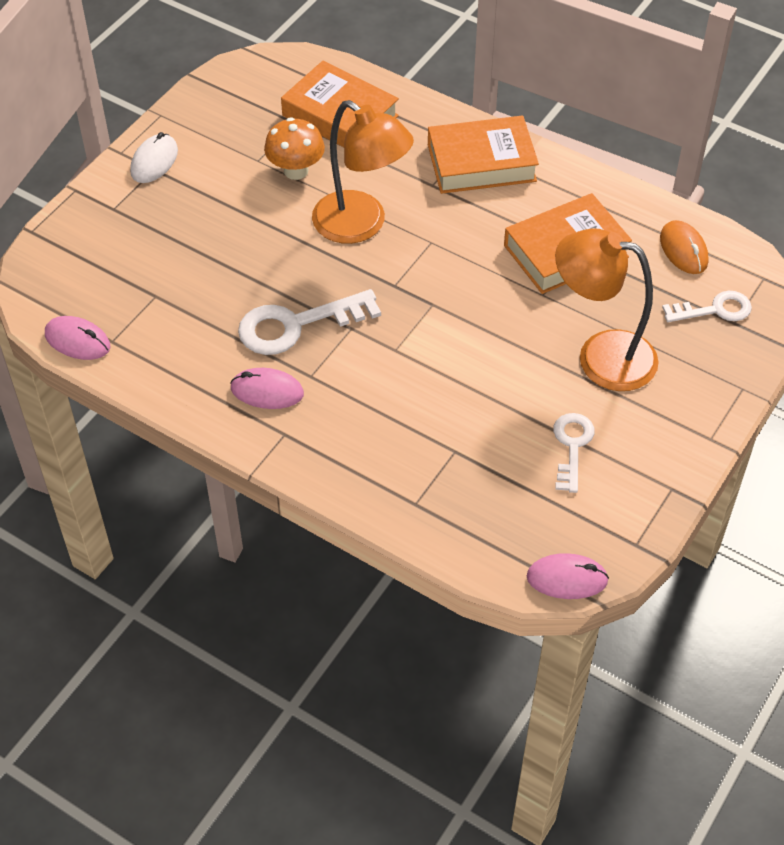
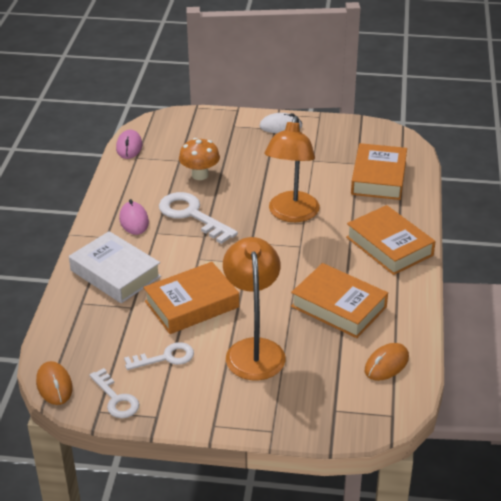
camera: 65 degrees right, 15 degrees down
orange mushroom [264,117,325,180] -> orange mushroom moved to [179,138,220,180]
pink mouse [527,553,609,599] -> orange mouse [36,361,73,405]
white key [662,291,752,322] -> white key moved to [90,368,139,418]
none -> white book [69,231,161,303]
none -> orange book [143,262,239,334]

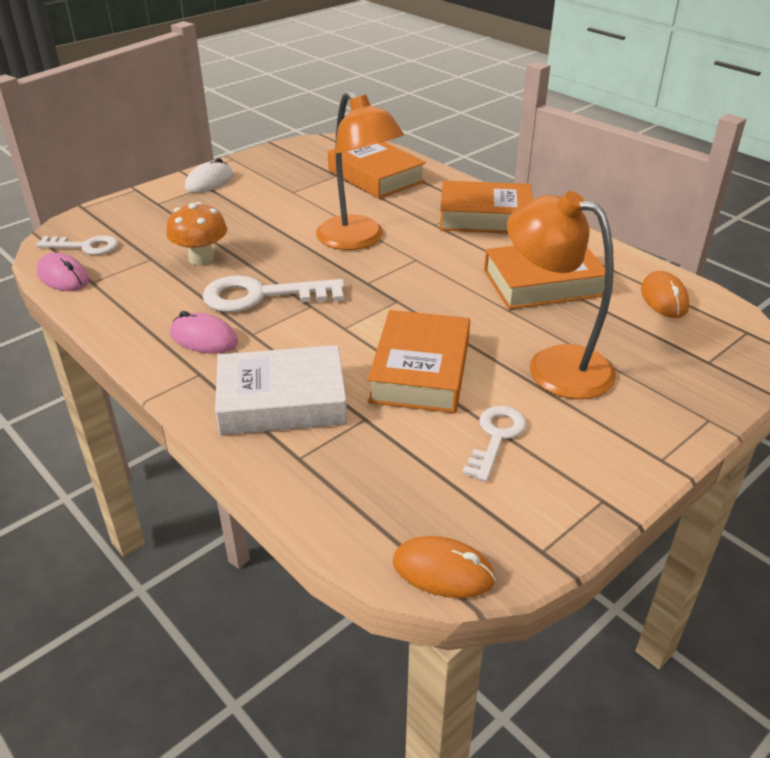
camera: 50 degrees left, 0 degrees up
white key [90,368,139,418] -> white key moved to [36,235,118,255]

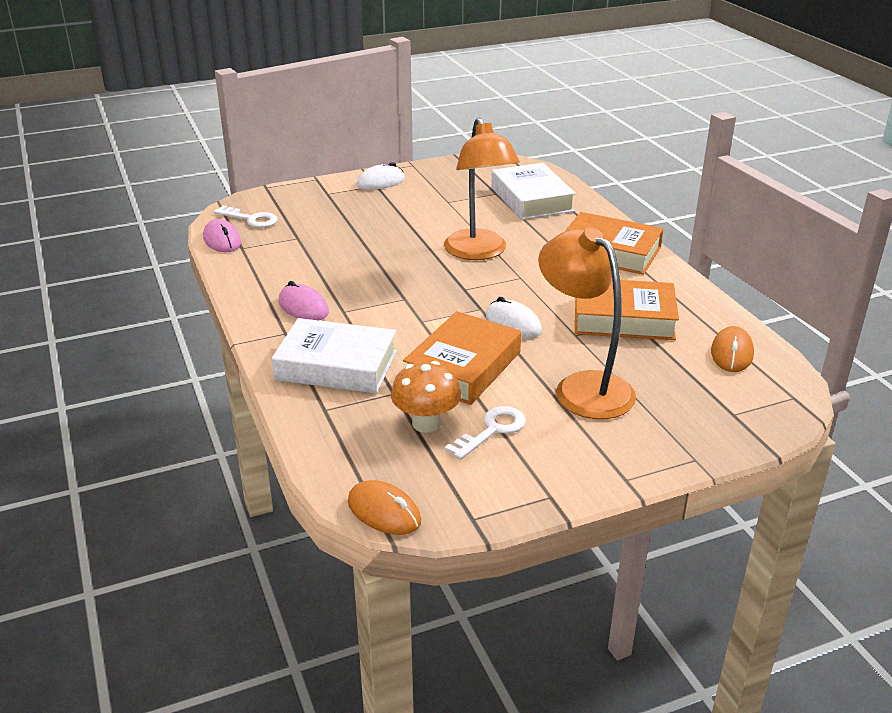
camera: 20 degrees right, 5 degrees down
orange mushroom [166,202,227,265] -> orange mushroom moved to [391,361,461,433]
white key [203,275,345,312] -> none
orange book [328,142,426,199] -> white book [491,163,576,220]
none -> white mouse [486,297,542,338]

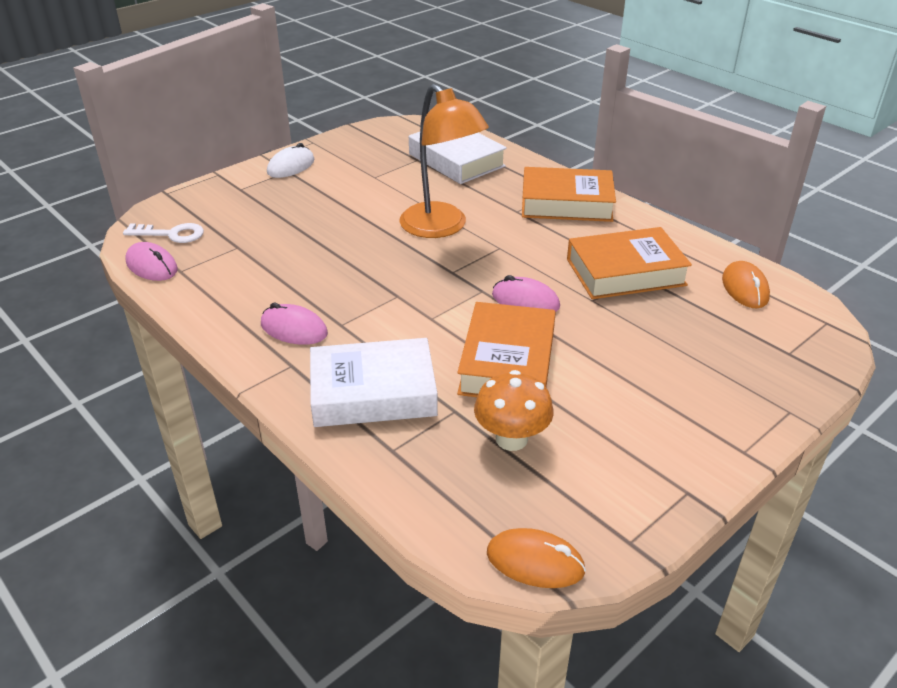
camera: 20 degrees left, 5 degrees up
white key [445,406,526,460] -> none
white mouse [486,297,542,338] -> pink mouse [492,275,560,312]
orange lamp [538,227,636,419] -> none

